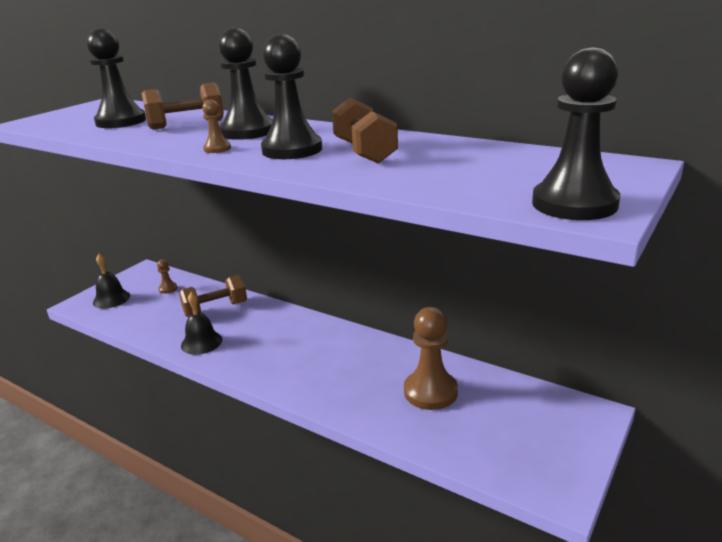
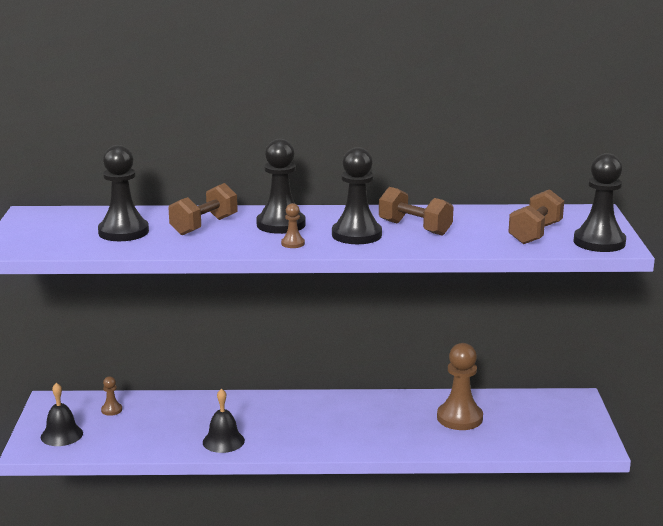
camera: 35 degrees left, 5 degrees down
brown dumbbell [179,275,247,317] -> brown dumbbell moved to [508,189,564,244]

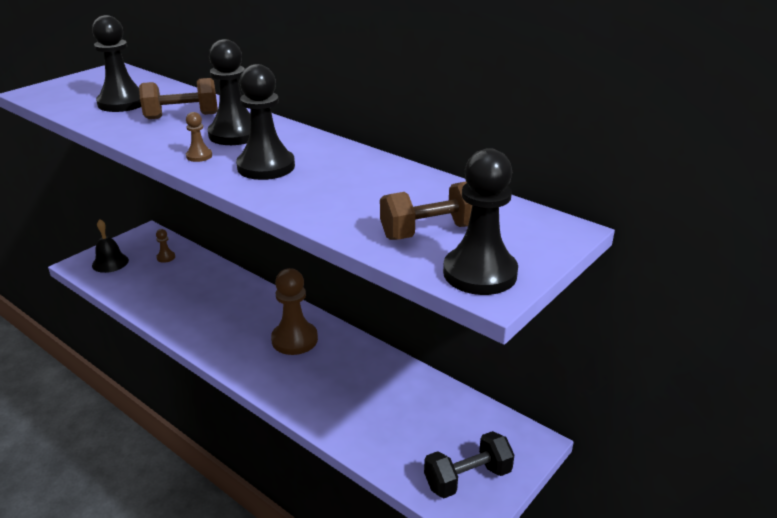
camera: 40 degrees right, 10 degrees up
black bell [203,388,245,453] -> none
brown dumbbell [379,187,453,236] -> none
brown pawn [437,343,483,430] -> brown pawn moved to [271,268,318,355]
none -> black dumbbell [424,431,514,498]

